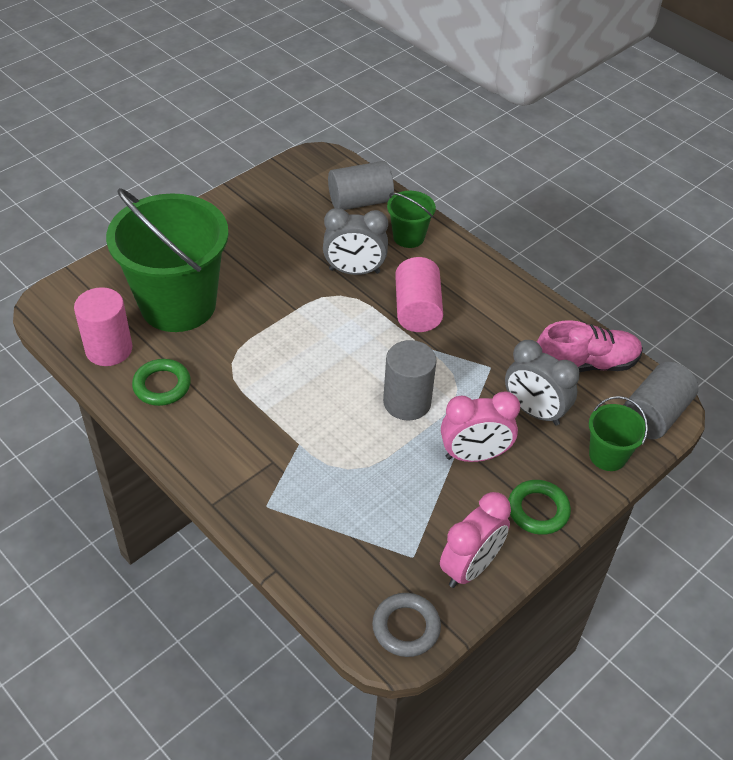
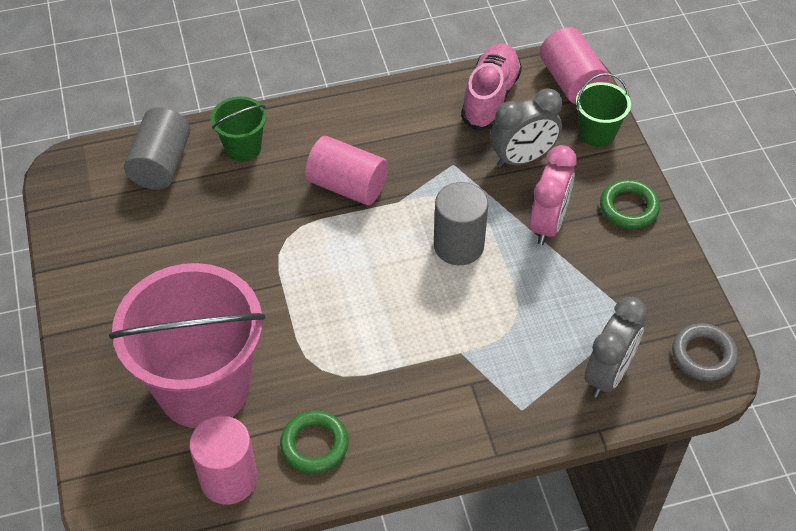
camera: 60 degrees left, 5 degrees up
green bucket [106,188,229,332] -> pink bucket [109,263,266,428]
grey clock [323,208,388,275] -> grey clock moved to [585,297,647,398]
pink clock [440,492,511,588] -> none
grey cylinder [623,362,699,439] -> pink cylinder [540,27,610,104]

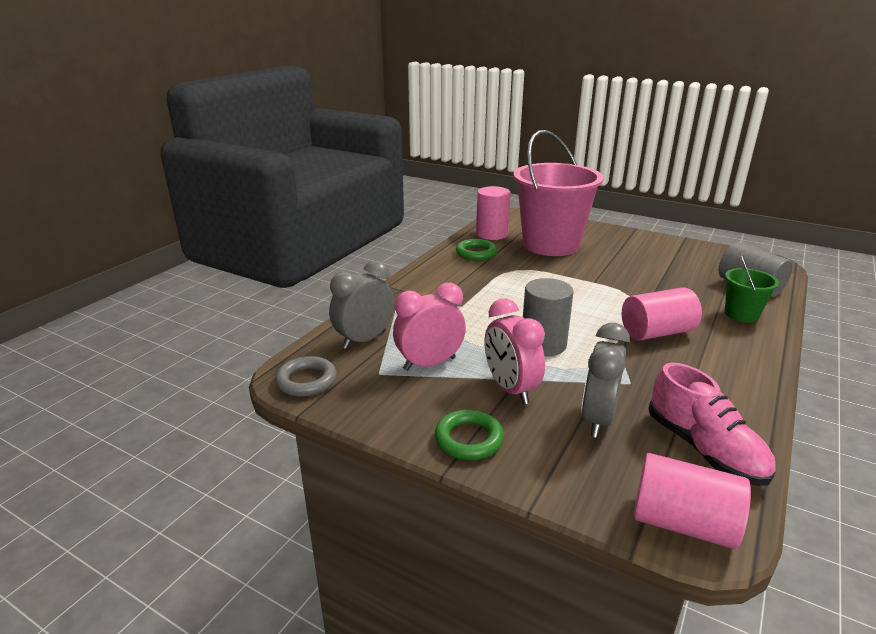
camera: 135 degrees right, 25 degrees down
green bucket [576,73,631,147] -> none
grey clock [585,297,647,398] -> grey clock turned 60 degrees clockwise [329,260,394,349]
none -> pink clock [393,283,466,371]

